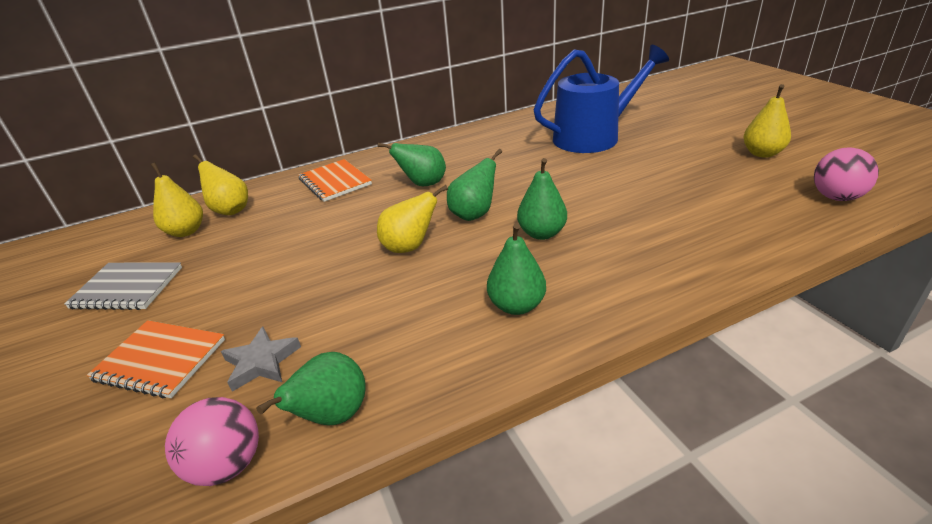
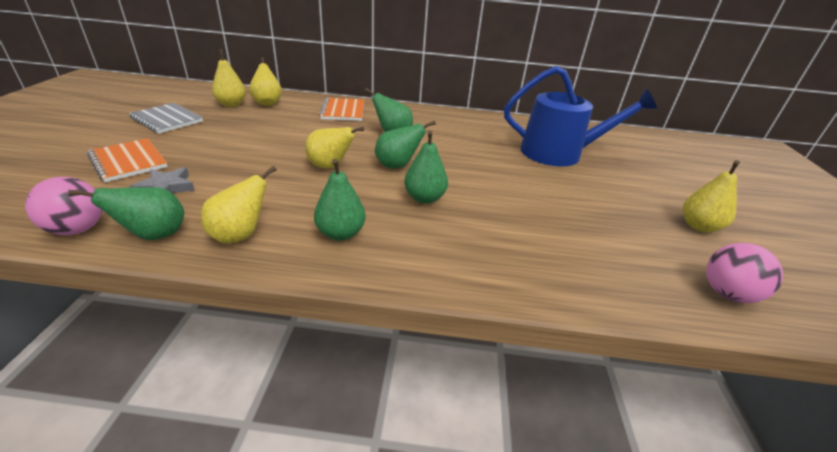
camera: 25 degrees right, 0 degrees up
none -> yellow pear [201,166,277,244]

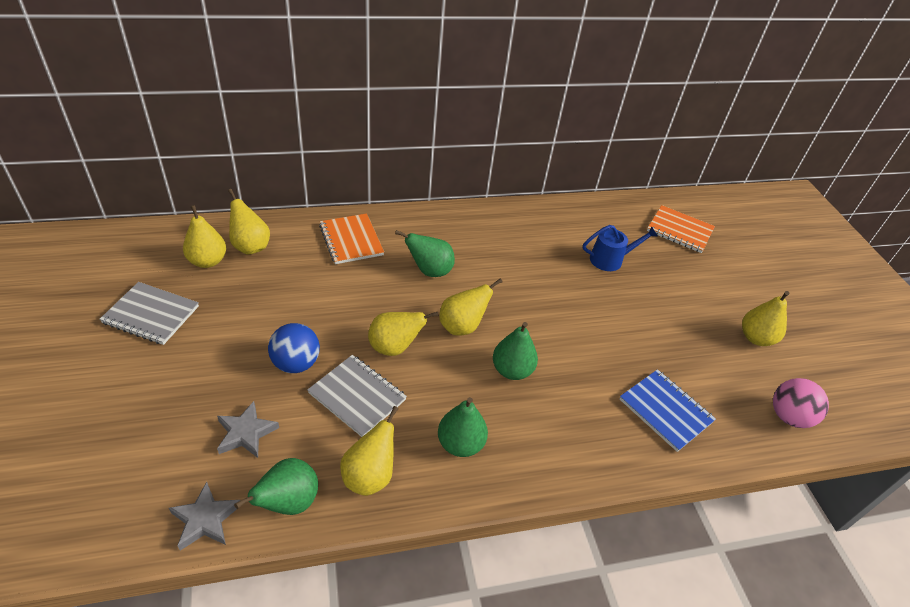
camera: 20 degrees left, 10 degrees up
pink ball [25,177,103,235] -> grey star [169,482,240,551]
orange notebook [87,138,168,182] -> orange notebook moved to [647,205,715,253]
green pear [375,121,436,169] -> yellow pear [439,278,502,336]
blue watering can [504,66,657,167] -> blue watering can [583,225,658,271], size x0.51
none -> blue ball [268,323,320,373]
none -> grey notebook [307,355,407,437]
none -> blue notebook [620,369,716,452]

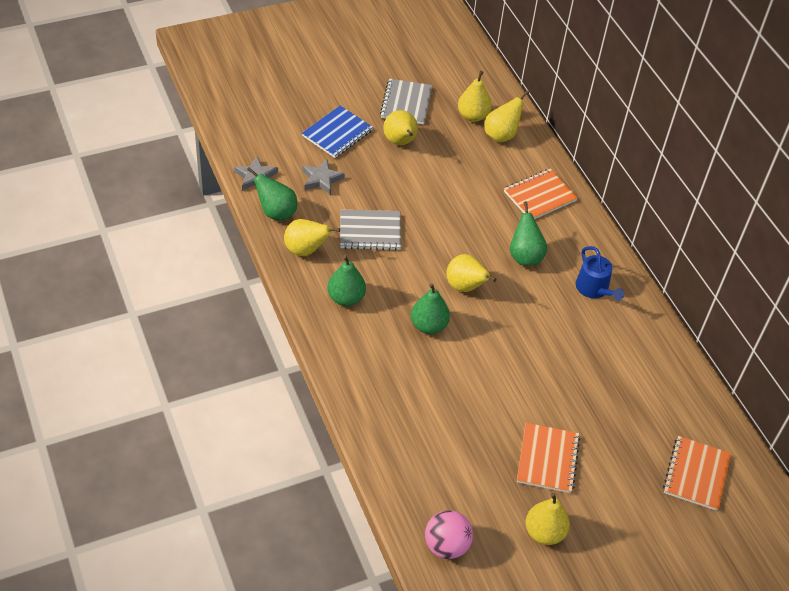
camera: 80 degrees right, 5 degrees up
blue ball [268,323,320,373] -> none
grey notebook [307,355,407,437] -> grey notebook turned 60 degrees clockwise [340,210,401,250]
yellow pear [368,312,439,356] -> yellow pear moved to [383,110,418,145]
blue watering can [583,225,658,271] -> blue watering can moved to [576,246,624,301]
blue notebook [620,369,716,452] -> blue notebook moved to [302,106,373,158]
none -> orange notebook [517,423,580,493]

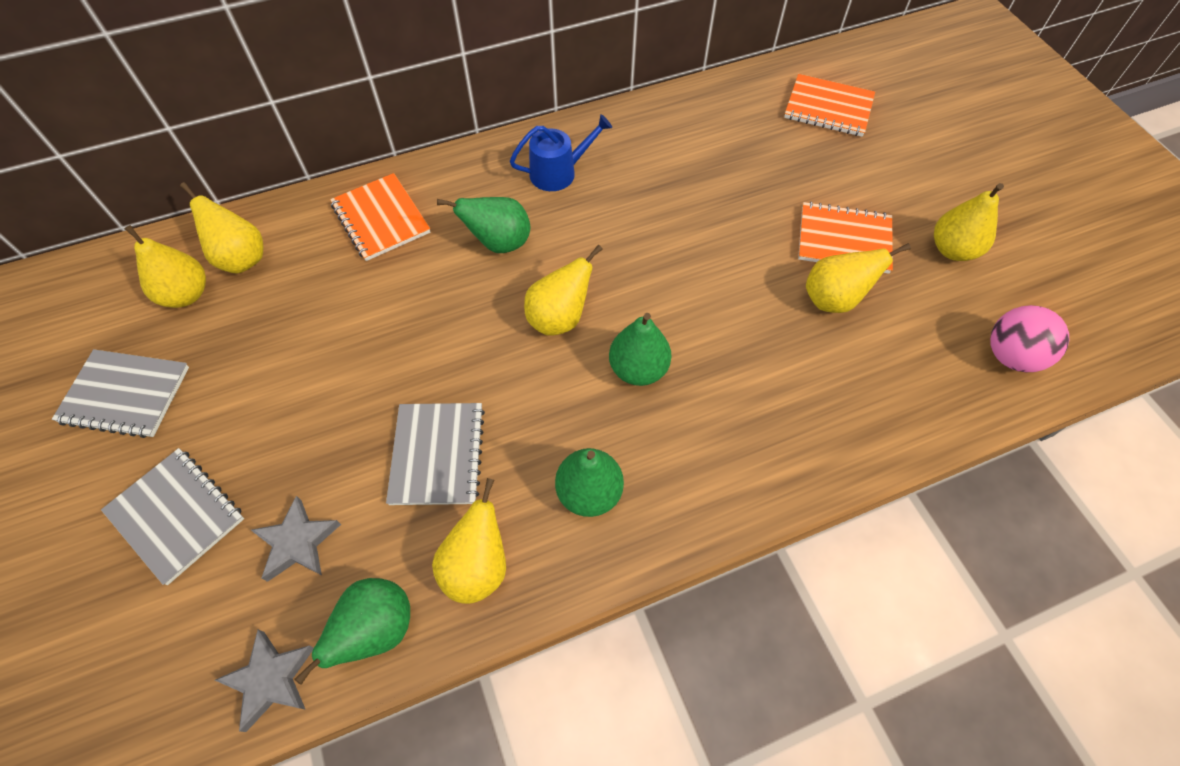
camera: 85 degrees left, 10 degrees up
blue notebook [302,106,373,158] -> grey notebook [101,448,244,585]
yellow pear [383,110,418,145] -> yellow pear moved to [806,243,911,313]

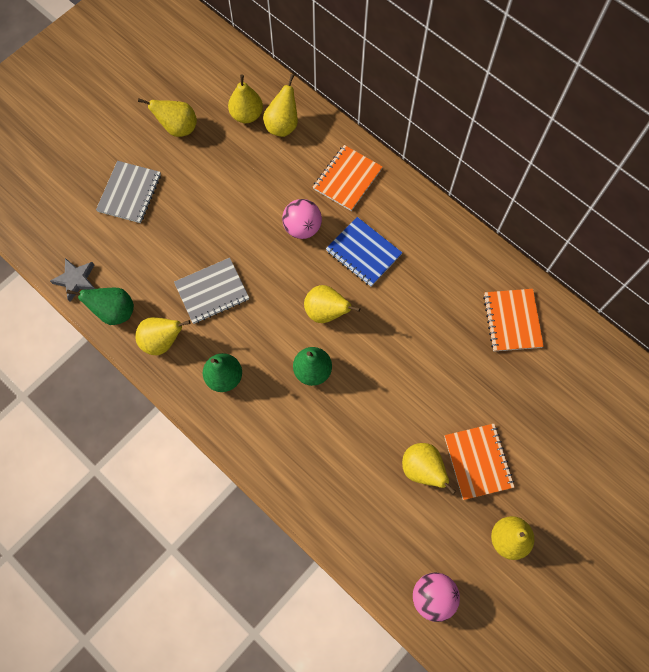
camera: 65 degrees right, 10 degrees up
grey notebook [52,349,189,438] -> yellow pear [138,98,197,137]
grey star [251,496,341,582] -> none
green pear [437,197,530,253] -> blue notebook [326,217,402,286]
blue watering can [510,114,612,191] -> none
orange notebook [784,74,875,137] -> orange notebook moved to [483,289,544,351]
none -> pink ball [282,199,322,239]

